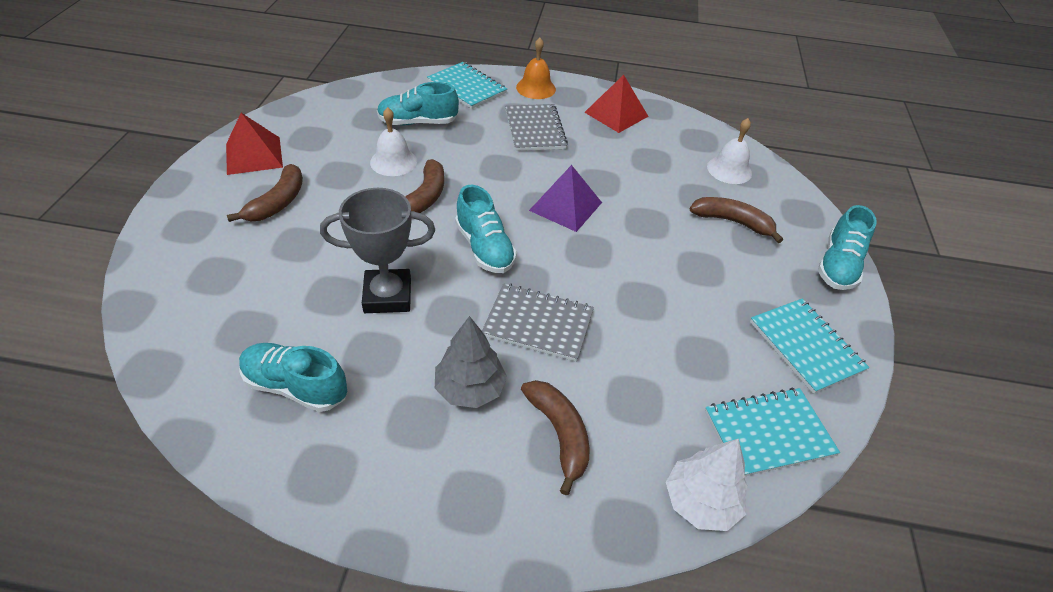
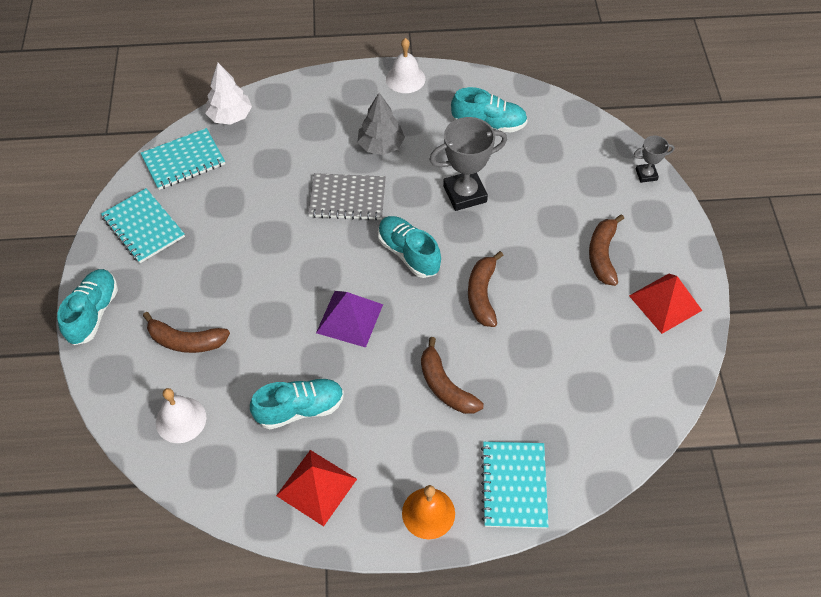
camera: 170 degrees right, 10 degrees up
white bell [370,107,417,176] -> white bell moved to [386,38,425,93]
turquoise shoe [377,82,459,126] -> turquoise shoe moved to [250,378,344,429]
turquoise notebook [427,62,507,109] -> turquoise notebook turned 60 degrees clockwise [481,442,548,529]
grey notebook [505,104,568,151] -> none
brown banana [521,380,590,495] -> brown banana moved to [421,337,484,414]
none -> grey trophy [634,136,675,183]

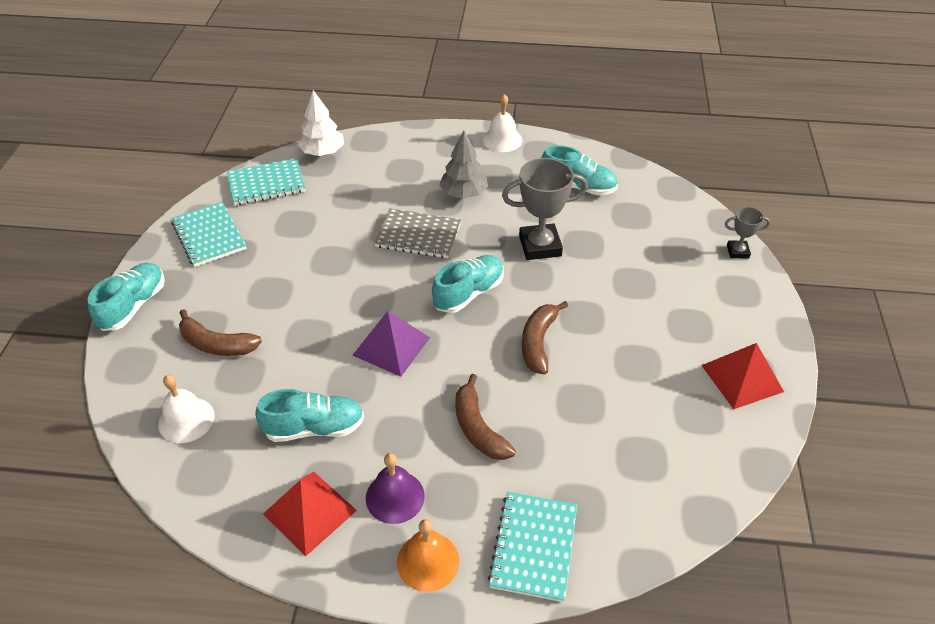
camera: 10 degrees right, 10 degrees down
turquoise shoe [378,216,441,278] -> turquoise shoe turned 75 degrees clockwise [432,255,504,313]
brown banana [589,214,624,286] -> none
none -> purple bell [366,453,425,524]

